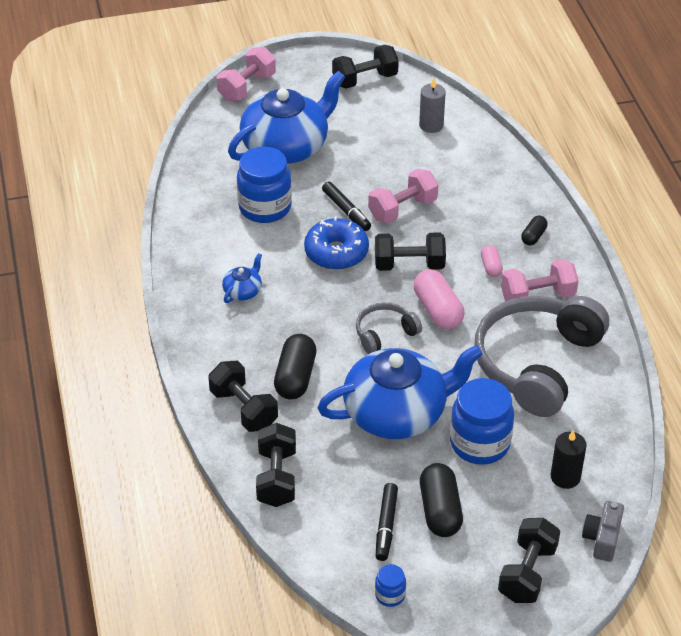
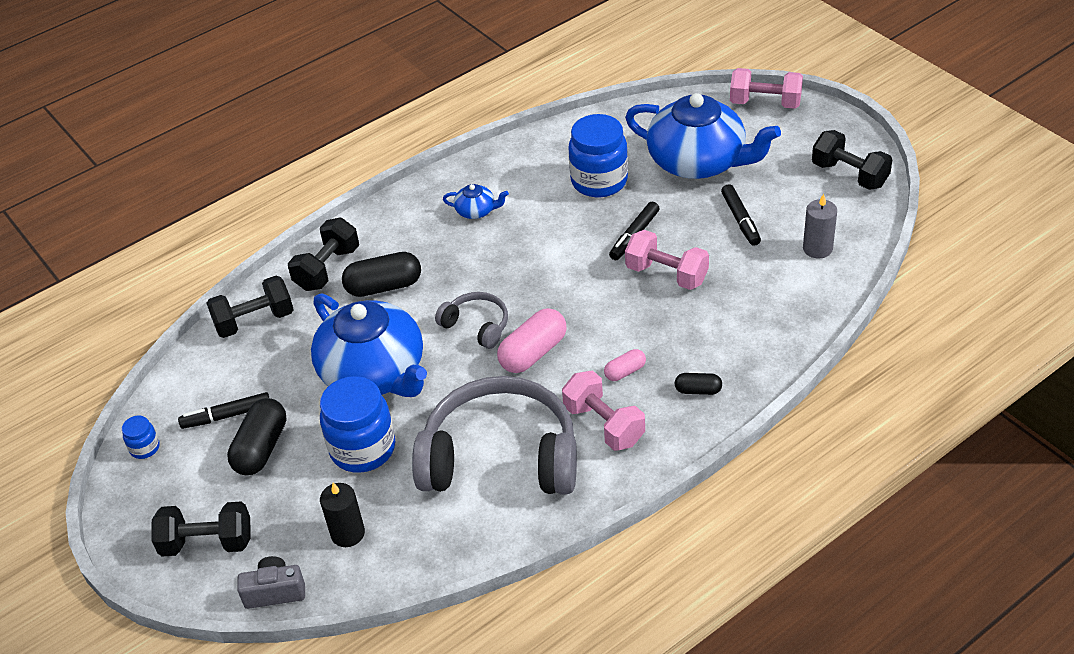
camera: 70 degrees right, 0 degrees up
blue donut [304,216,369,270] -> none
black dumbbell [375,233,446,271] -> none
black capsule [420,463,463,537] -> black capsule turned 45 degrees counterclockwise [227,398,287,475]
none -> black marker [721,184,761,246]

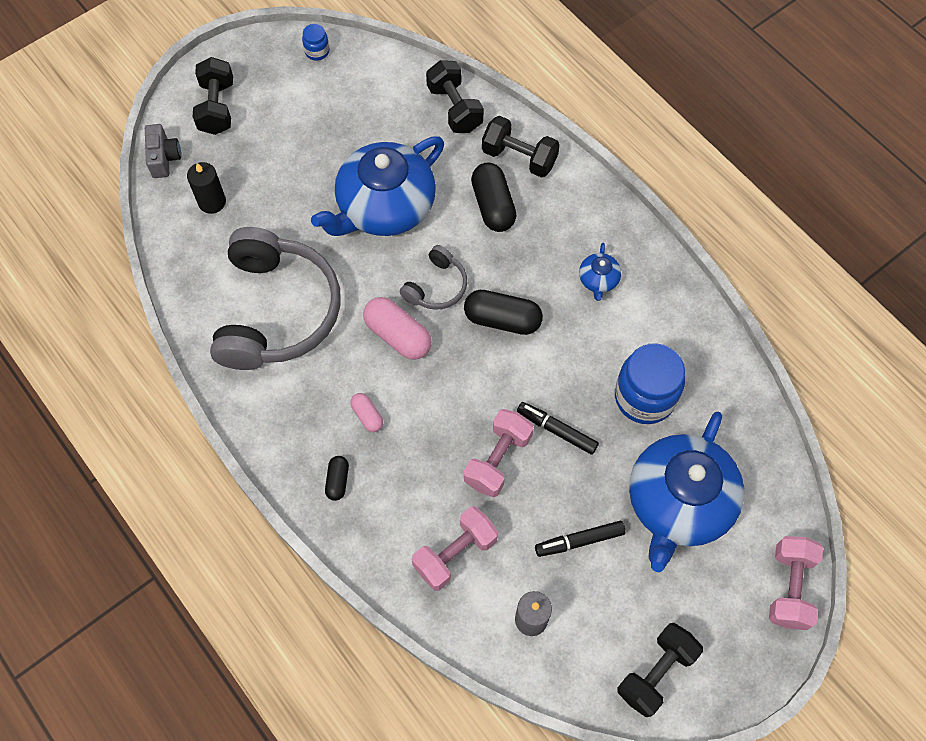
camera: 85 degrees right, 20 degrees up
black marker [178,392,269,429] -> none
black capsule [227,398,287,475] -> black capsule moved to [464,290,543,335]
blue jar [320,376,395,473] -> none
pink dumbbell [562,371,645,451] -> pink dumbbell moved to [412,506,498,591]

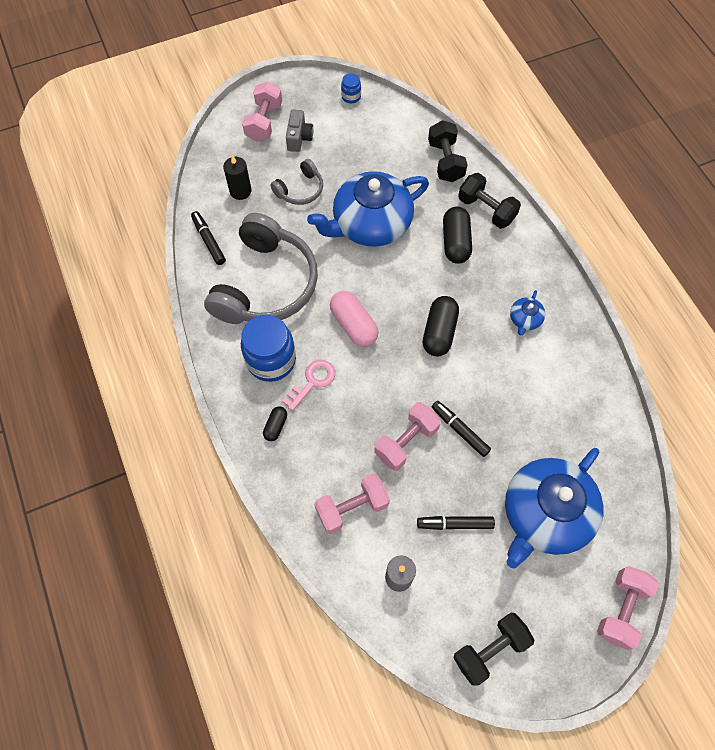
camera: 15 degrees right, 0 degrees up
grey camera [145,124,181,178] -> grey camera moved to [286,109,313,152]
black dumbbell [193,57,233,135] -> pink dumbbell [242,82,282,142]
pink capsule [350,393,383,432] -> pink key [282,360,335,411]
grey headphones [400,245,467,310] -> grey headphones moved to [270,159,323,205]
black capsule [464,290,543,335] -> black capsule turned 75 degrees clockwise [423,296,459,356]
blue jar [615,343,685,424] -> blue jar moved to [241,315,296,382]
none -> black marker [191,211,226,265]

